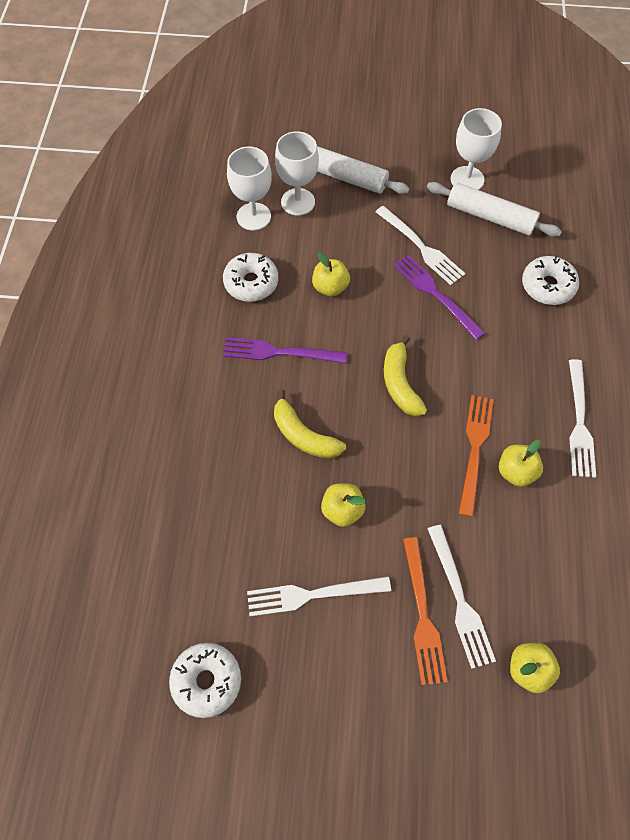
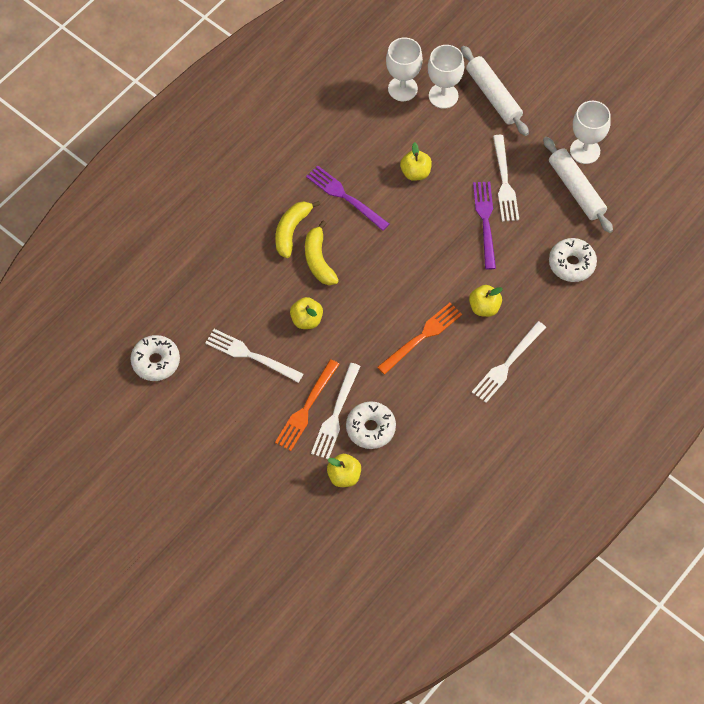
camera: 35 degrees right, 0 degrees up
white donut [223,253,278,302] -> white donut moved to [346,401,396,449]
yellow banana [384,335,427,416] -> yellow banana moved to [275,201,320,258]
yellow apple [499,440,543,487] -> yellow apple moved to [469,285,503,317]

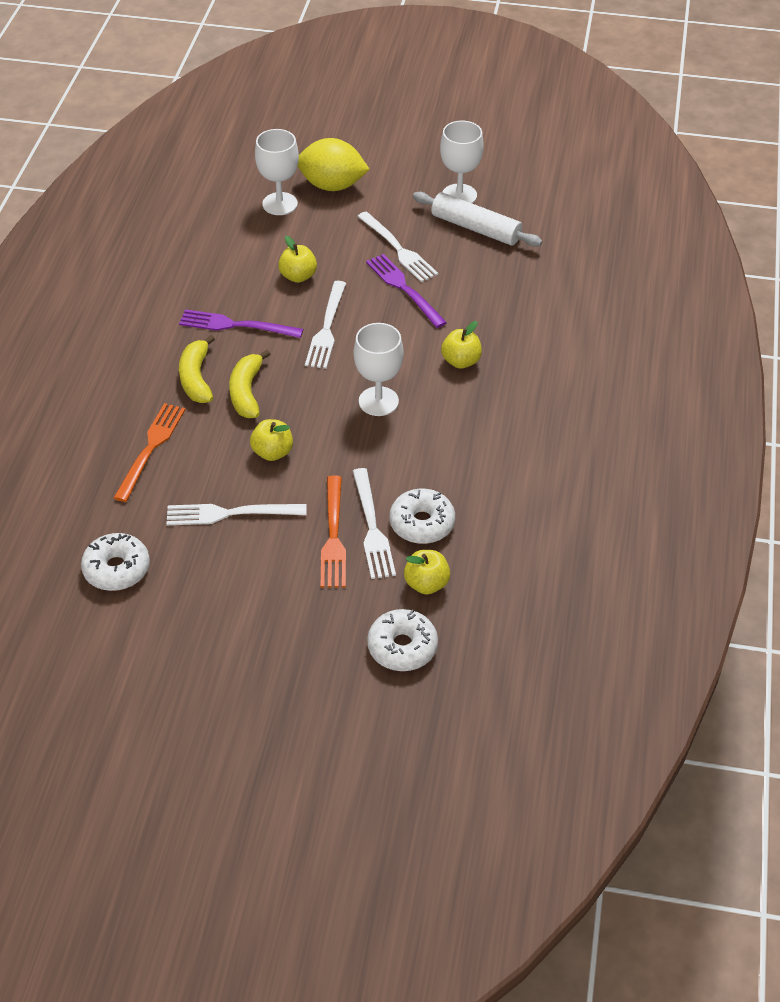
camera: 30 degrees left, 15 degrees down
yellow banana [305,221,339,285] -> yellow banana turned 45 degrees clockwise [229,350,270,418]
orange fork [377,303,462,374] -> orange fork moved to [114,403,185,502]
white goblet [386,37,423,101] -> white goblet moved to [354,323,404,416]
white rolling pin [461,46,529,136] -> yellow lemon [298,138,370,191]
white fork [472,321,546,403] -> white fork moved to [305,281,346,369]
white donut [549,238,597,282] -> white donut moved to [367,609,438,671]

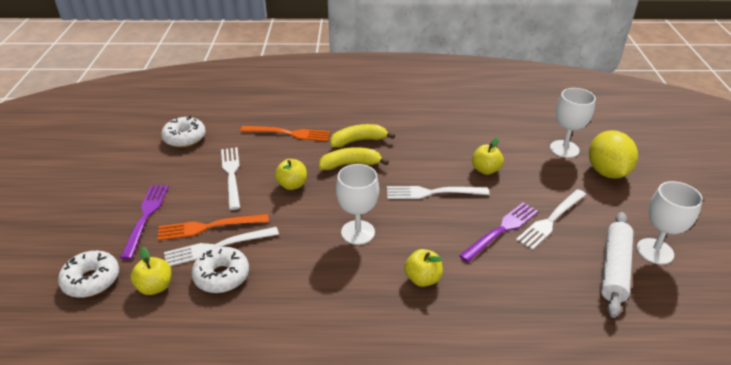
camera: 80 degrees right, 10 degrees down
purple fork [179,309,303,338] -> purple fork moved to [120,185,169,260]

